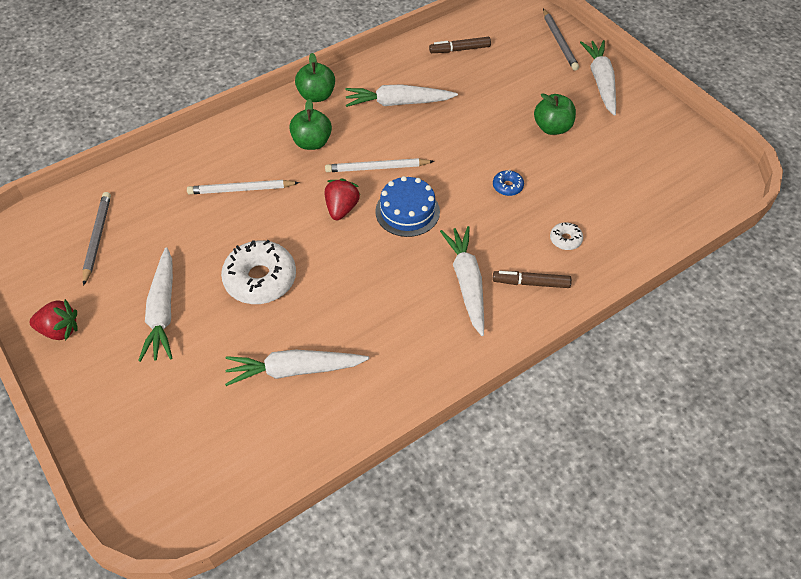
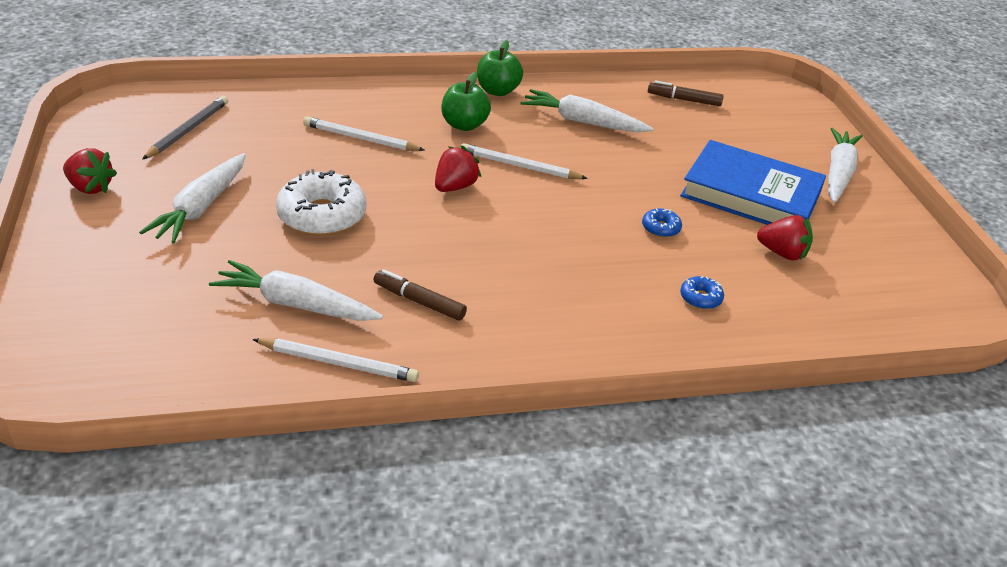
camera: 20 degrees right, 15 degrees down
blue cake [375,176,440,237] -> none
white carrot [440,226,484,336] -> none
brown marker [493,271,572,288] -> brown marker moved to [374,269,467,321]
green apple [534,93,576,135] -> blue book [680,140,826,225]
grey pencil [543,9,579,71] -> none
white donut [550,222,583,250] -> blue donut [680,276,724,309]
none -> white pencil [252,338,419,382]
none -> red strawberry [757,215,813,261]

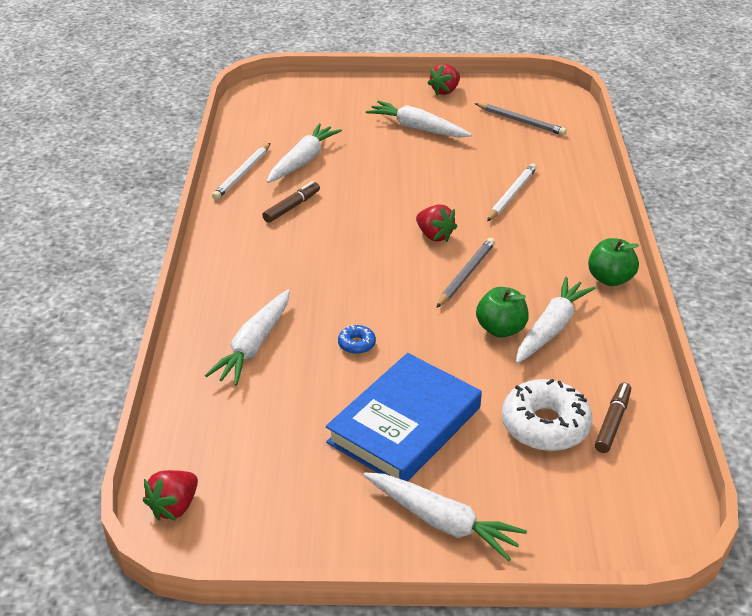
camera: 105 degrees right, 0 degrees up
white donut [276,169,367,236] -> white donut moved to [502,379,592,451]
green apple [441,72,491,131] -> green apple moved to [476,287,529,338]
white pencil [460,143,588,179] -> grey pencil [436,238,495,308]
blue donut [680,276,724,309] -> white carrot [205,290,290,386]
red strawberry [757,215,813,261] -> red strawberry moved to [143,470,198,521]

